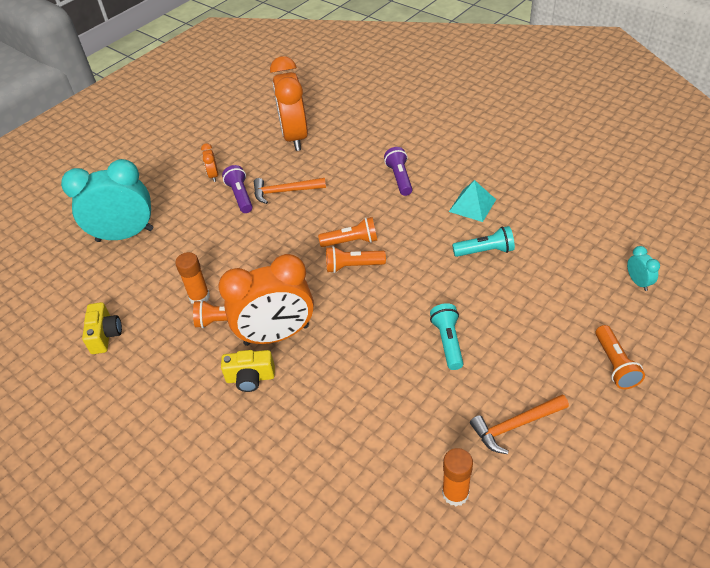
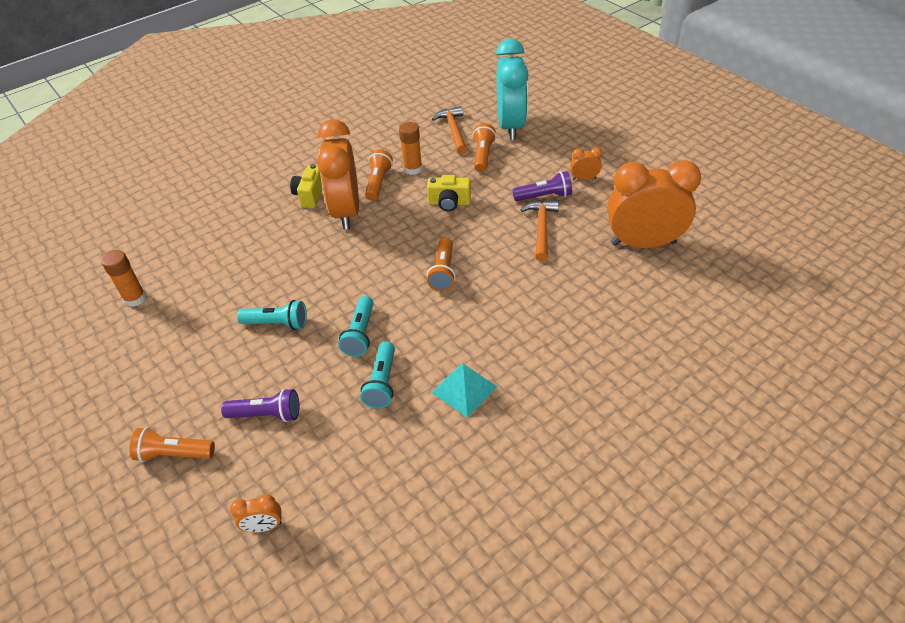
camera: 100 degrees right, 0 degrees up
yellow camera [82,302,122,354] -> yellow camera moved to [427,175,471,211]
orange flashlight [326,246,386,273] -> orange flashlight moved to [472,123,496,172]
purple flashlight [384,147,413,196] -> purple flashlight moved to [221,389,299,422]
orange hammer [470,395,569,454] -> orange hammer moved to [432,106,467,154]
turquoise clock [627,246,660,291] -> orange clock [230,494,282,533]
none -> turquoise flashlight [338,296,374,357]

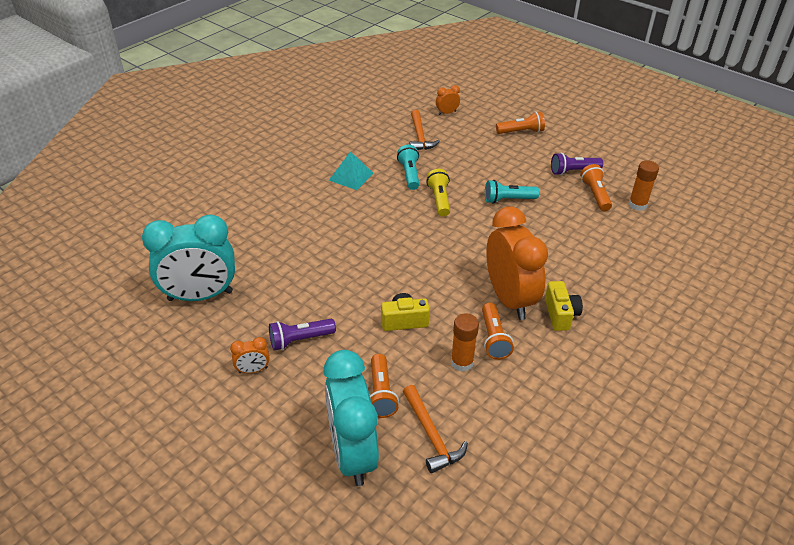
camera: 165 degrees right, 5 degrees down
purple flashlight [221,389,299,422] -> purple flashlight moved to [551,153,603,175]
turquoise flashlight [338,296,374,357] -> yellow flashlight [426,169,450,217]
orange flashlight [427,237,456,291] -> orange flashlight moved to [580,164,612,211]
orange hammer [521,201,559,261] -> orange hammer moved to [409,110,440,150]
orange clock [607,160,701,248] -> turquoise clock [142,214,235,301]

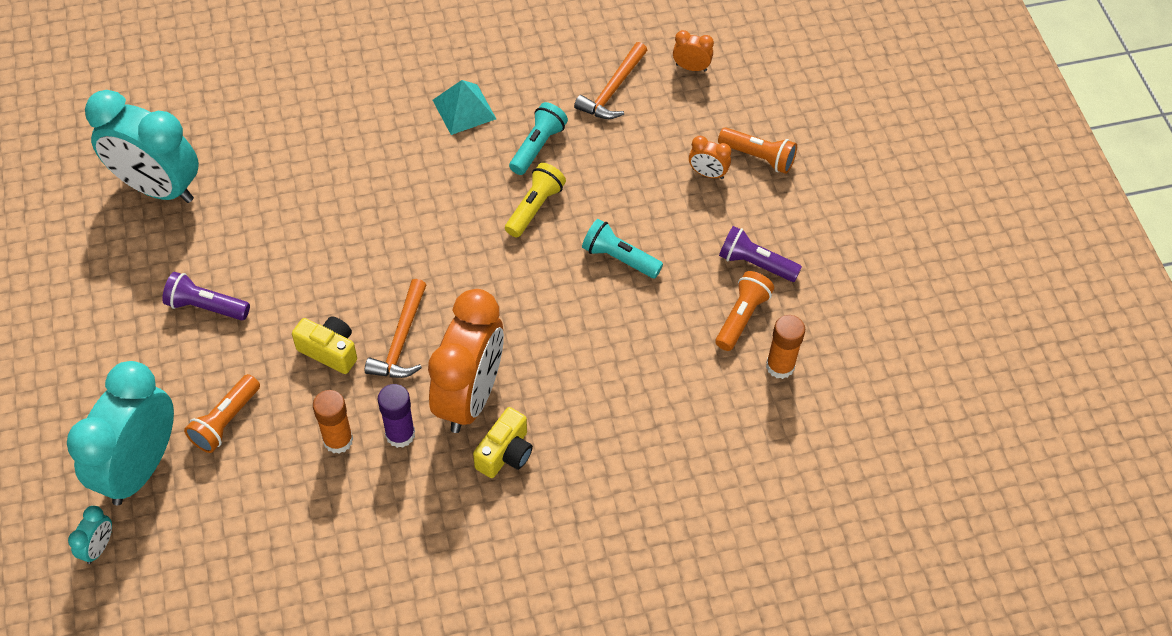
camera: 35 degrees right, 15 degrees up
orange clock [230,337,270,373] -> orange clock moved to [689,136,731,179]
orange hammer [403,385,468,473] -> orange hammer moved to [365,279,426,378]
orange flashlight [482,303,514,360] -> purple glue stick [378,384,415,448]
none -> turquoise clock [68,506,112,564]

